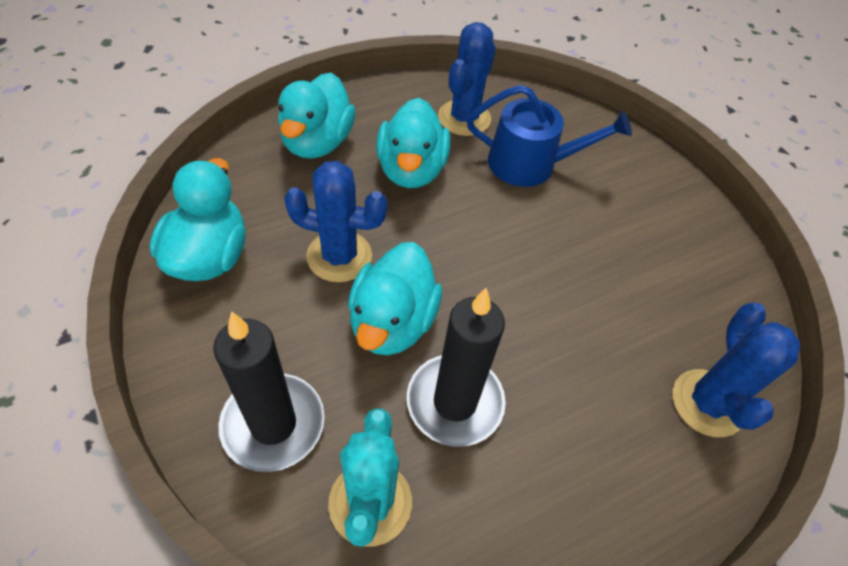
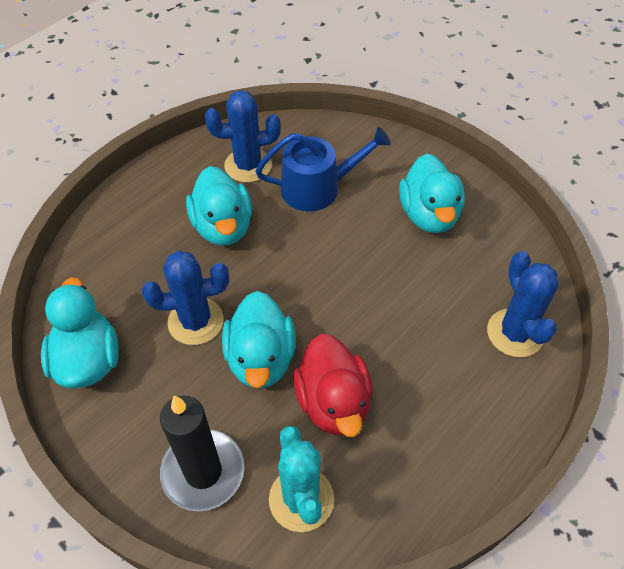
camera: 15 degrees left, 0 degrees up
turquoise duck [278,73,356,159] -> turquoise duck moved to [399,154,465,233]
black candle [407,288,506,447] -> red duck [293,334,372,437]
blue cactus [438,22,496,136] -> blue cactus turned 75 degrees clockwise [205,90,281,183]

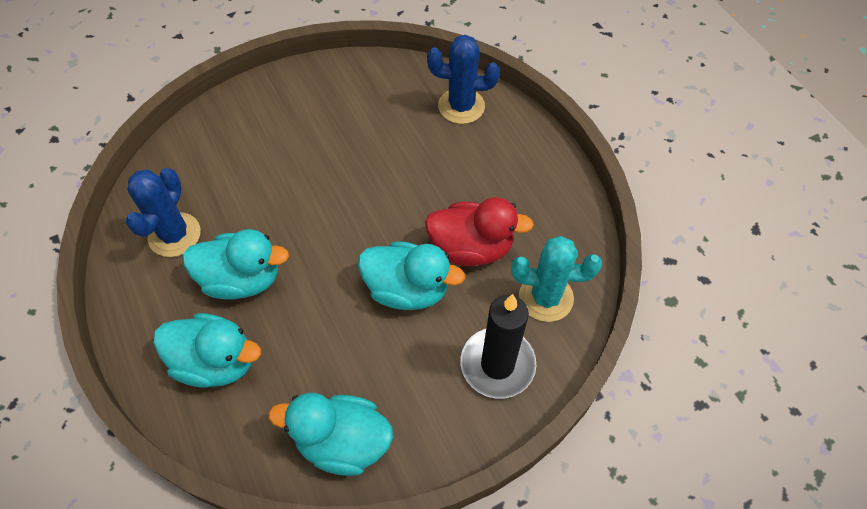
camera: 70 degrees left, 5 degrees up
blue cactus [142,251,229,345] -> none
blue watering can [255,127,391,212] -> none
turquoise duck [399,154,465,233] -> turquoise duck moved to [153,313,261,388]

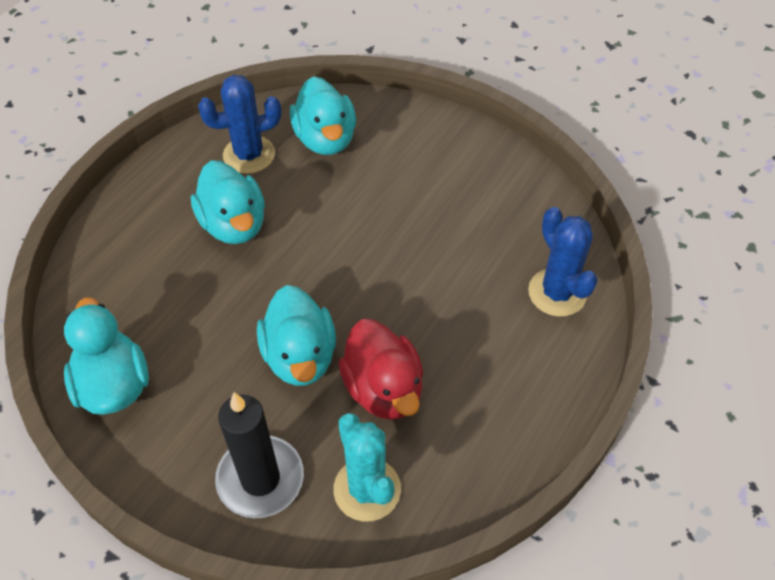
camera: 60 degrees right, 5 degrees down
turquoise duck [153,313,261,388] -> turquoise duck moved to [290,76,356,155]

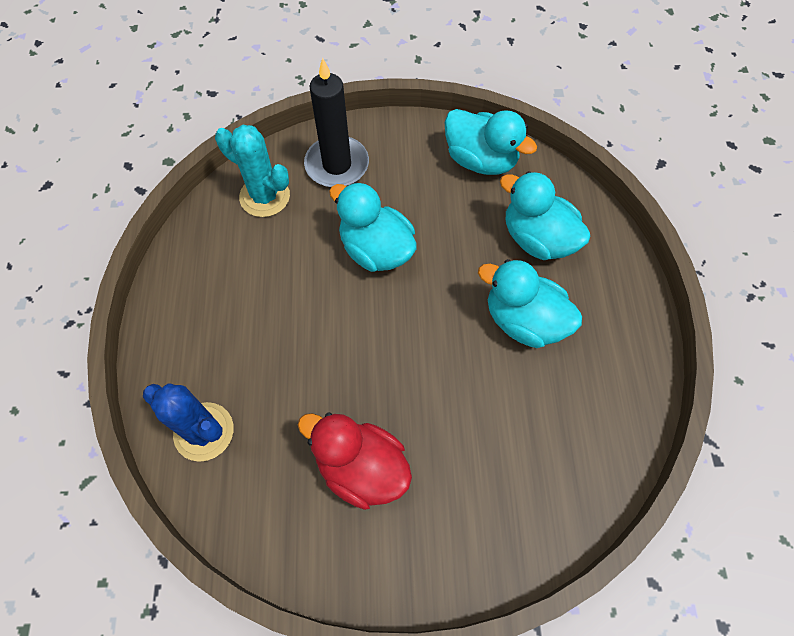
camera: 145 degrees right, 10 degrees up
blue cactus [198,75,281,174] -> none
turquoise duck [290,76,356,155] -> turquoise duck moved to [500,171,591,260]
red duck [338,319,423,420] -> red duck moved to [298,412,412,510]

